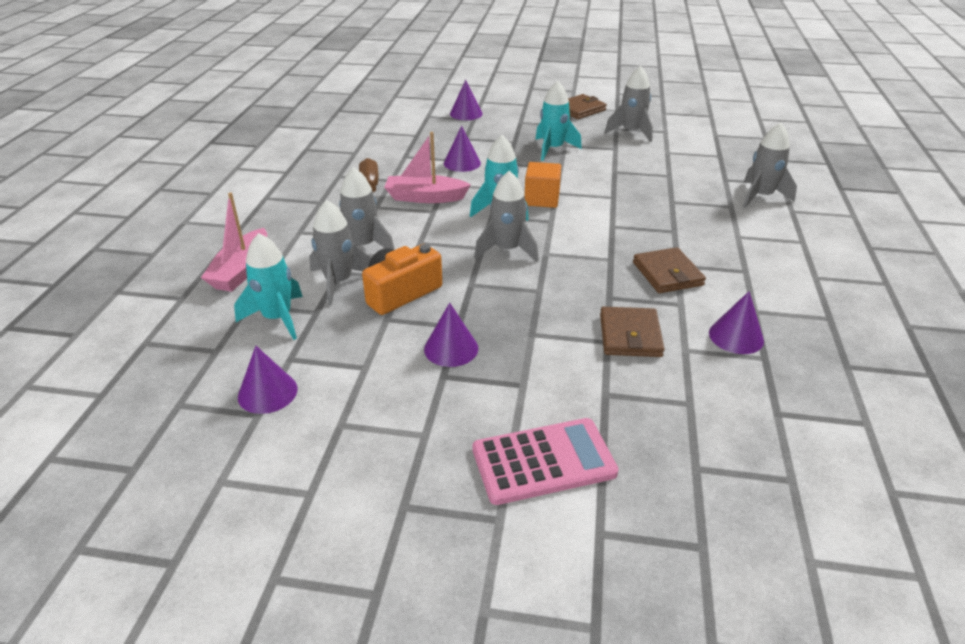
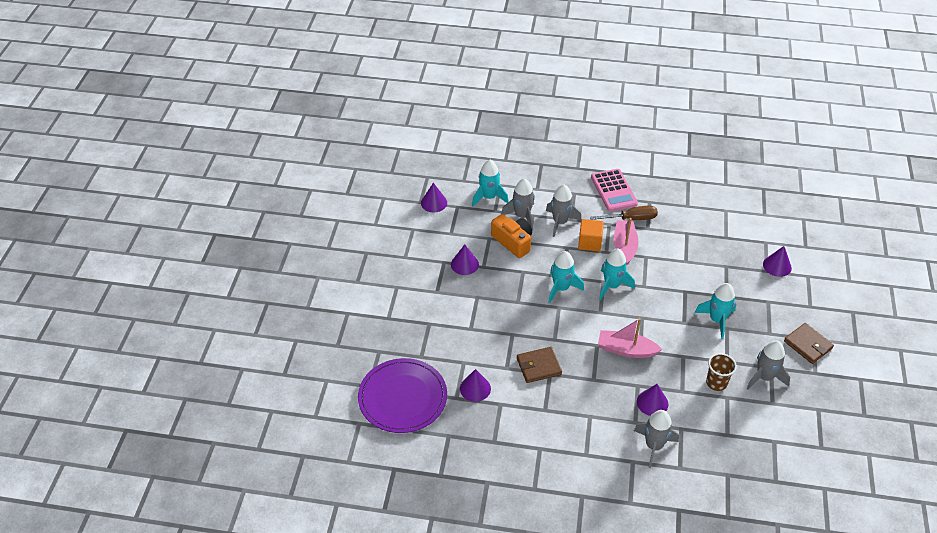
camera: 90 degrees right, 10 degrees up
pink boat [201,193,267,292] -> pink boat moved to [598,318,662,358]
purple cone [444,126,481,172] -> purple cone moved to [637,384,668,416]
pink calculator [472,418,618,505] -> pink calculator moved to [591,169,638,211]
grey rocket [474,170,539,262] -> turquoise rocket [549,251,584,303]
orange cube [525,162,561,208] -> orange cube moved to [578,219,604,252]
brown wallet [600,307,665,357] -> none
none -> purple plate [358,358,447,433]
none -> brown cup [706,353,737,391]

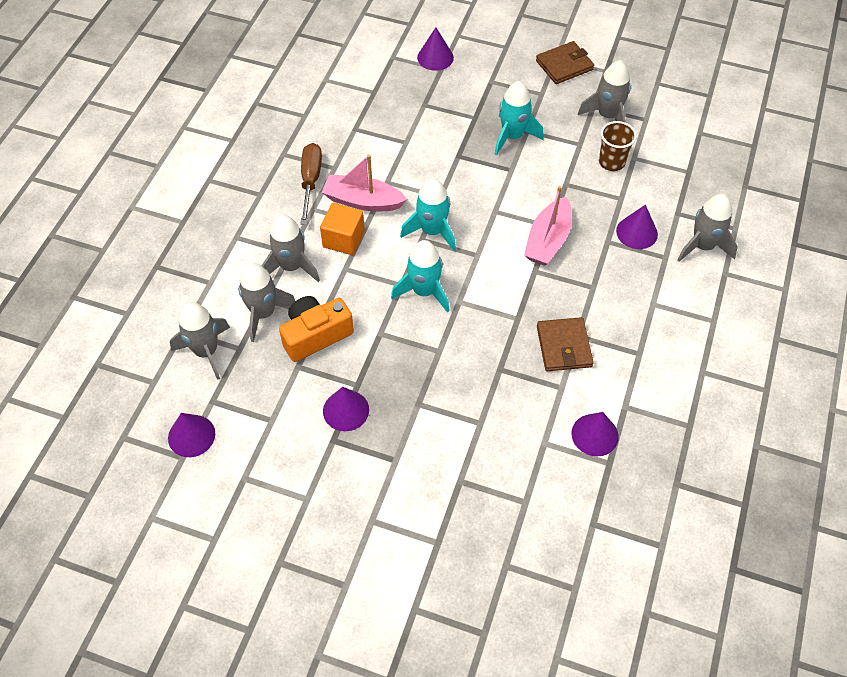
camera: 80 degrees left, 10 degrees up
purple plate [358,358,447,433] -> none
turquoise rocket [472,160,509,206] -> grey rocket [170,302,230,380]
pink calculator [591,169,638,211] -> none

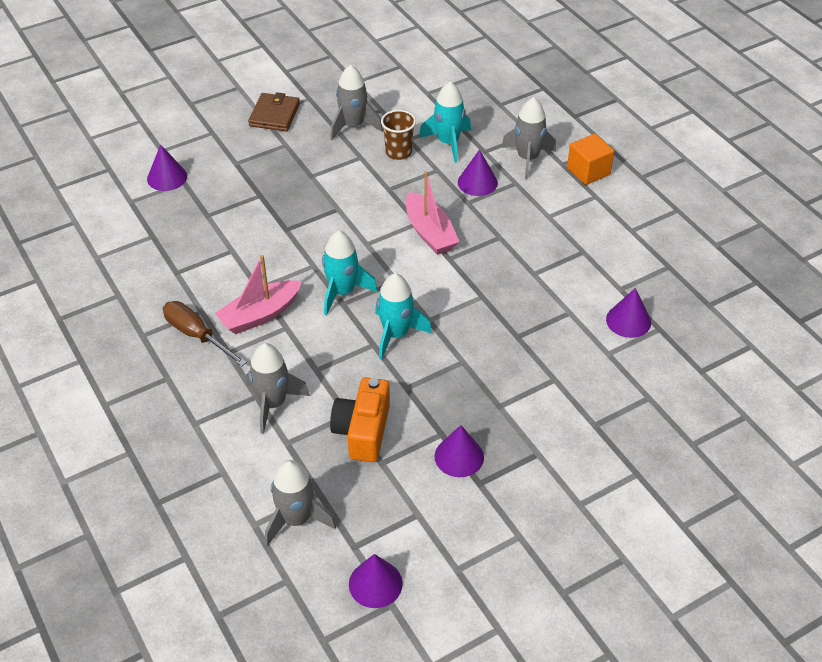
camera: 50 degrees left, 10 degrees down
grey rocket [238,263,295,342] -> none
orange cube [320,203,365,255] -> orange cube moved to [567,134,614,185]
turquoise rocket [495,81,544,156] -> turquoise rocket moved to [419,82,471,163]
brown wallet [537,317,594,371] -> none

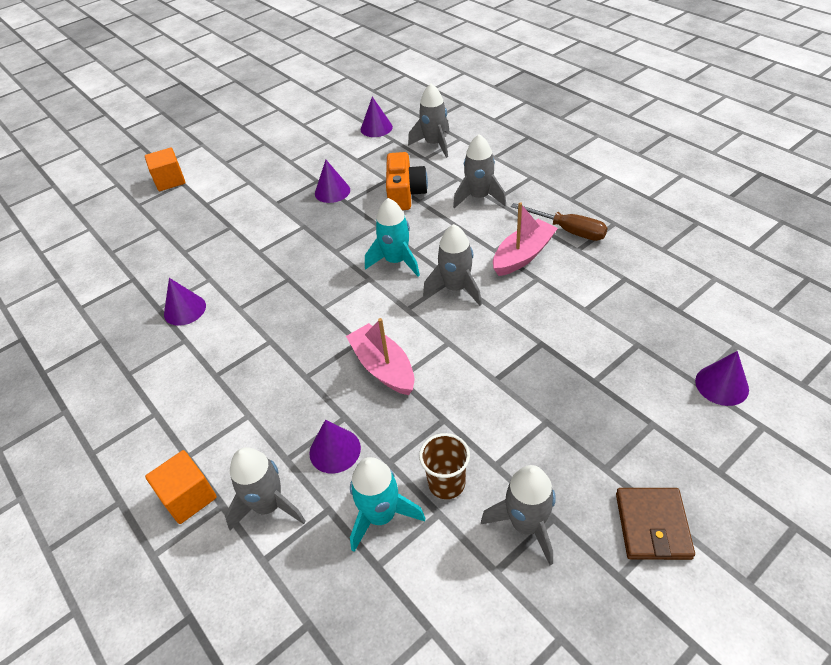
camera: 175 degrees right, 0 degrees up
turquoise rocket [322,231,377,316] -> grey rocket [423,224,482,306]
none -> orange cube [145,148,186,191]

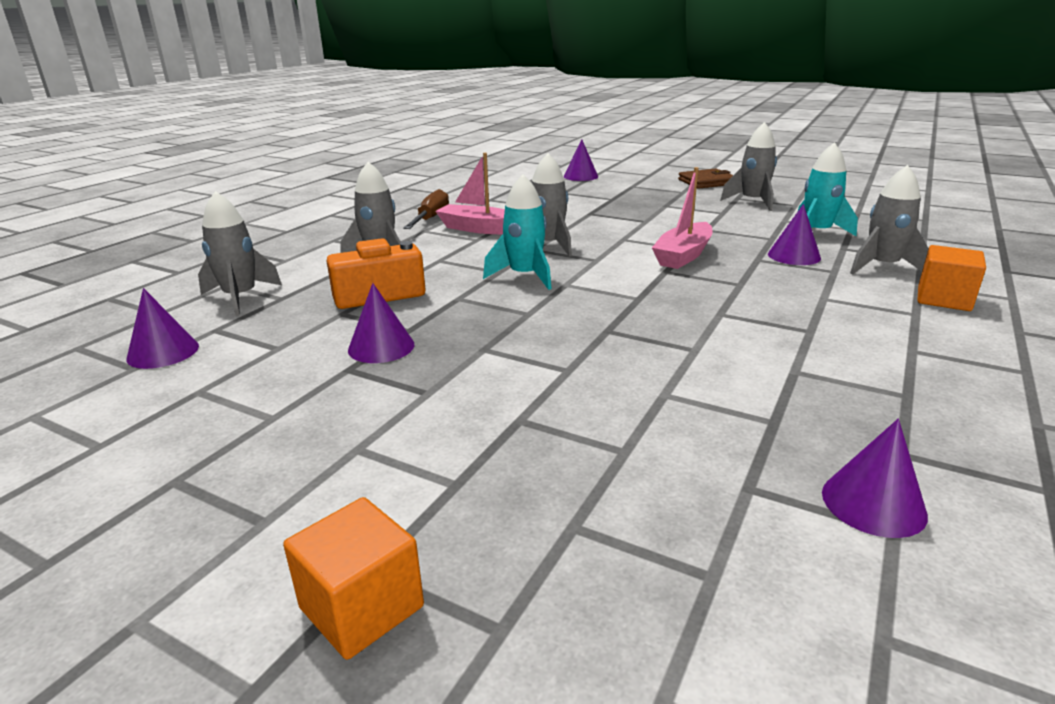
camera: 115 degrees left, 20 degrees down
purple cone [164,278,206,326] -> purple cone moved to [822,419,928,538]
brown cup [419,433,470,499] -> none

